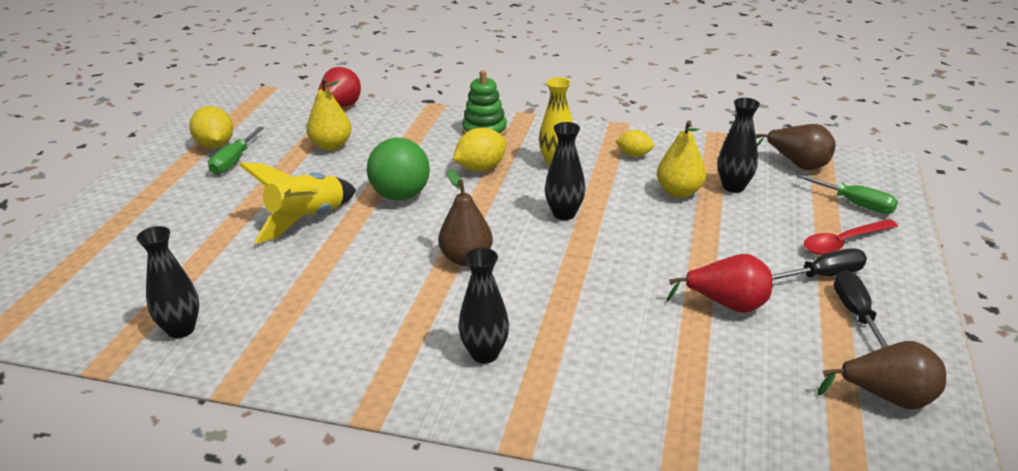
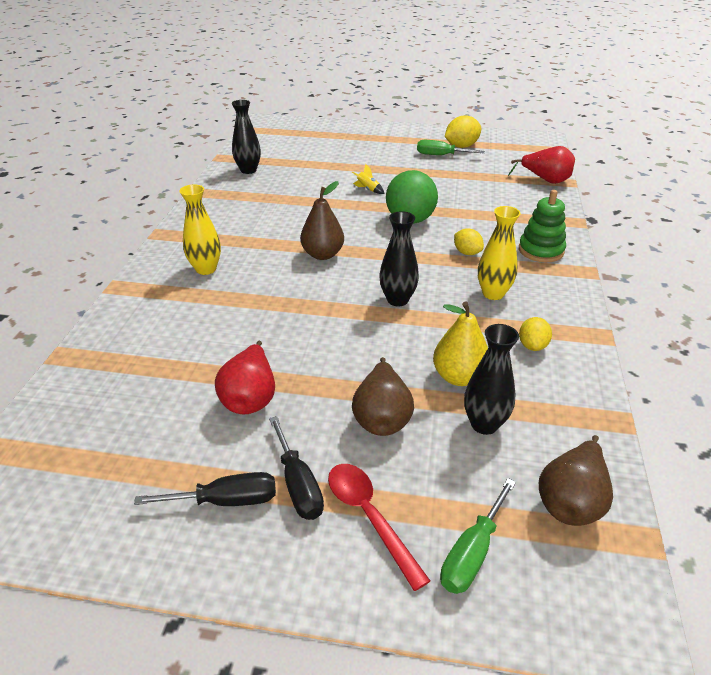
camera: 85 degrees right, 5 degrees up
yellow rocket [239,162,356,244] -> yellow rocket [352,164,384,194], size x0.41
yellow pear [307,78,352,151] -> none
yellow lemon [453,128,507,172] -> yellow lemon [454,228,484,255], size x0.64
black vase [458,248,509,364] -> yellow vase [179,184,221,275]
brown pear [817,341,946,409] -> brown pear moved to [352,357,414,436]

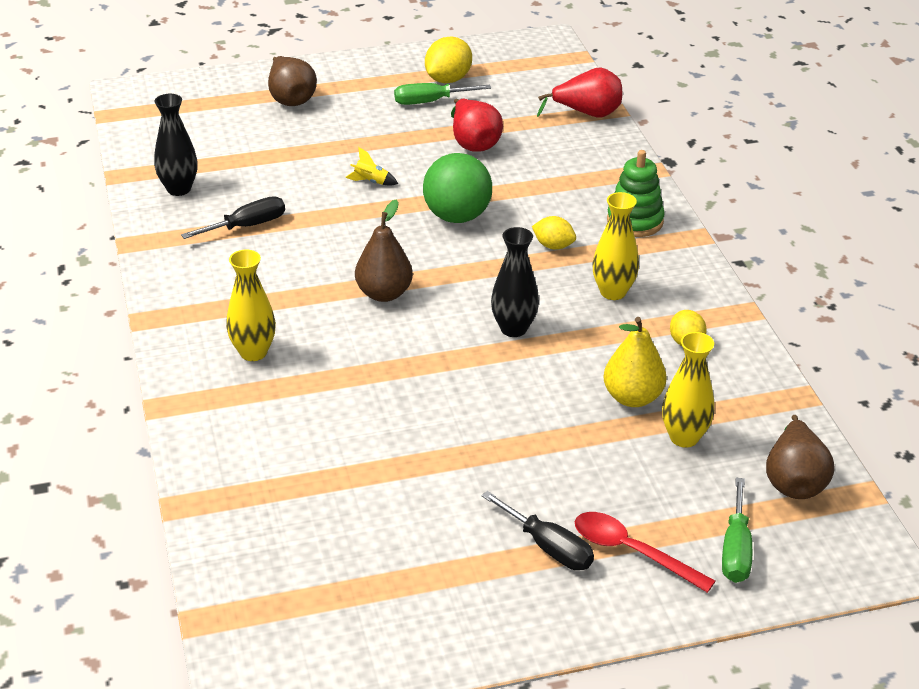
camera: 25 degrees left, 0 degrees up
black screwdriver [134,472,276,506] -> black screwdriver moved to [181,197,285,239]
red pear [215,341,275,414] -> red pear moved to [451,99,503,152]
brown pear [352,357,414,436] -> brown pear moved to [268,56,317,106]
black vase [464,324,519,435] -> yellow vase [662,332,714,448]

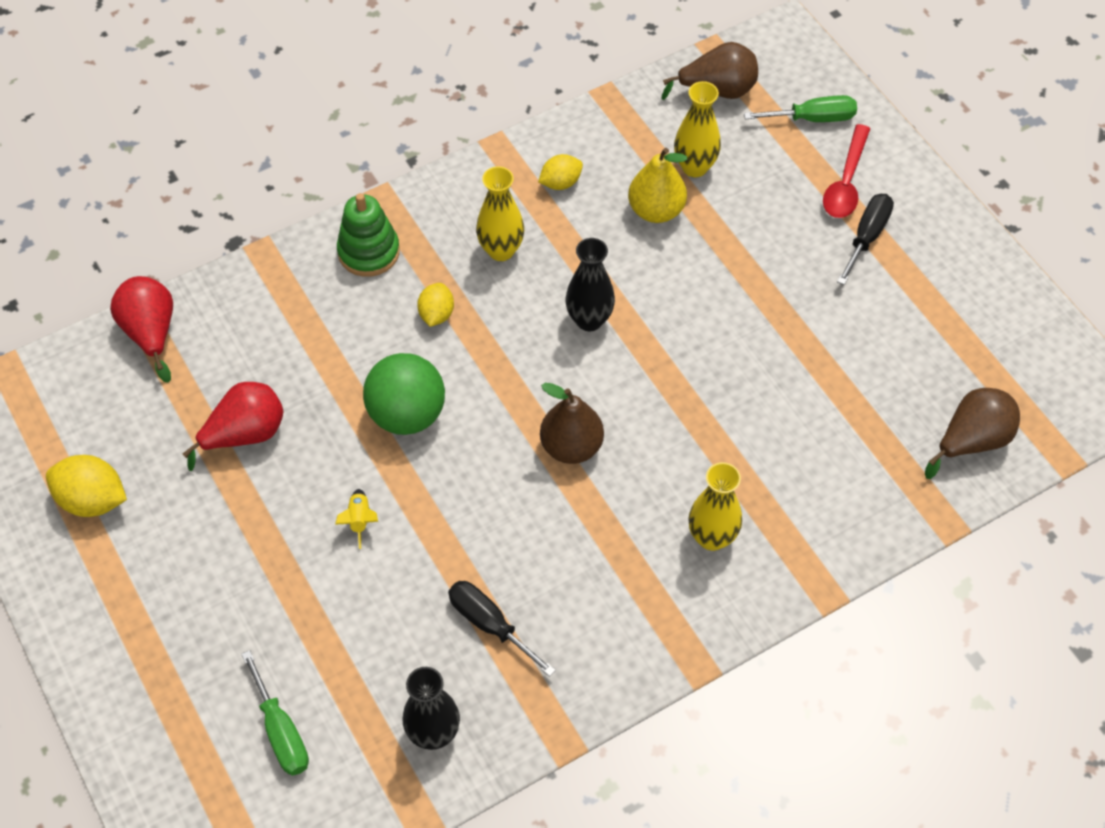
camera: 105 degrees left, 20 degrees up
brown pear [268,56,317,106] -> brown pear moved to [925,388,1020,479]
green screwdriver [394,83,491,105] -> green screwdriver moved to [241,650,309,776]

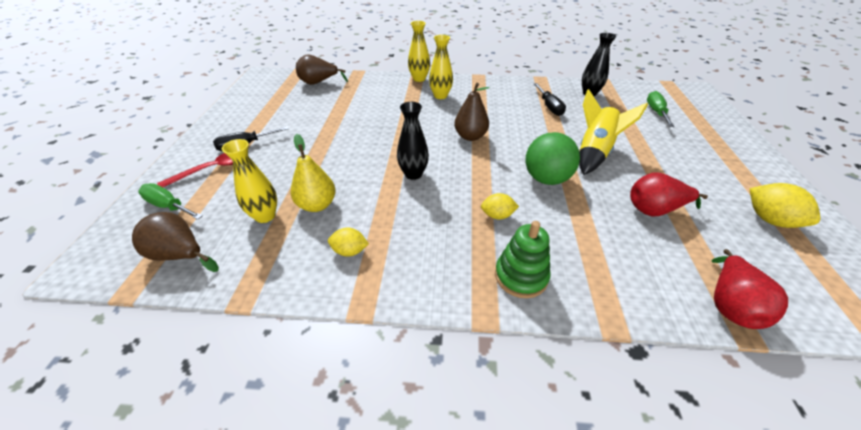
camera: 145 degrees left, 15 degrees down
yellow rocket [335,489,378,549] -> yellow rocket [579,89,648,175], size x2.44
yellow lemon [417,283,454,327] -> yellow lemon turned 45 degrees clockwise [481,193,519,220]
yellow vase [476,166,524,261] -> yellow vase moved to [408,21,430,82]

